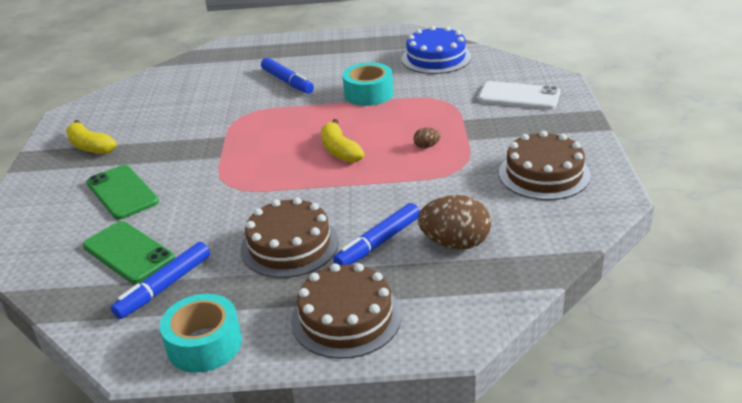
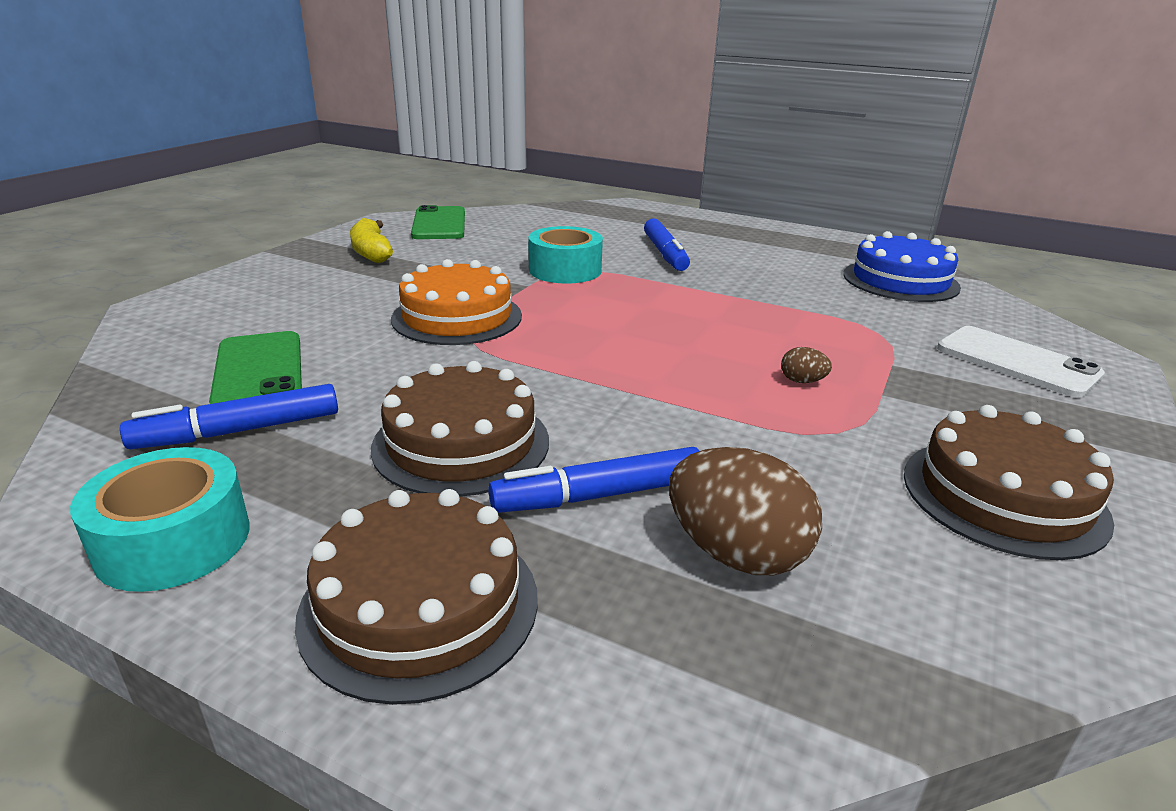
camera: 25 degrees right, 5 degrees down
green phone [86,165,159,220] -> green phone moved to [411,205,465,239]
yellow banana [321,119,365,163] -> none
turquoise tape [343,62,393,106] -> turquoise tape moved to [528,226,603,284]
none -> orange cake [391,259,522,345]

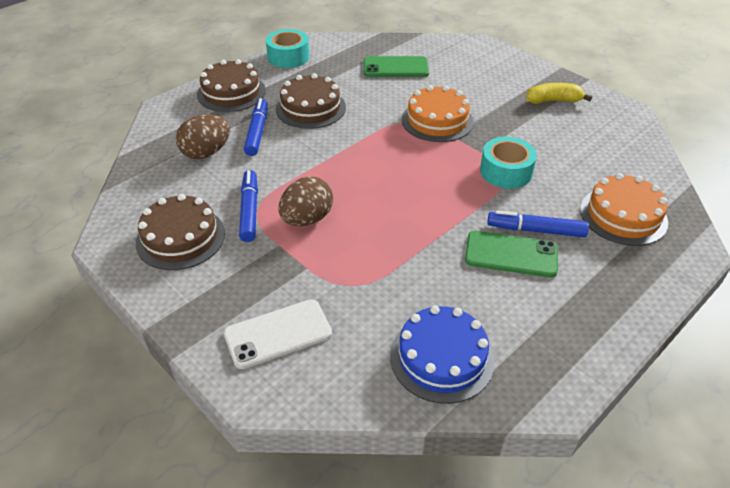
camera: 110 degrees right, 15 degrees up
blue marker [120,384,338,449] -> blue marker moved to [239,170,258,242]
green phone [411,205,465,239] -> green phone moved to [465,231,558,278]
brown egg [781,347,832,383] -> brown egg [279,176,333,226], size x2.21
none -> orange cake [580,173,668,246]

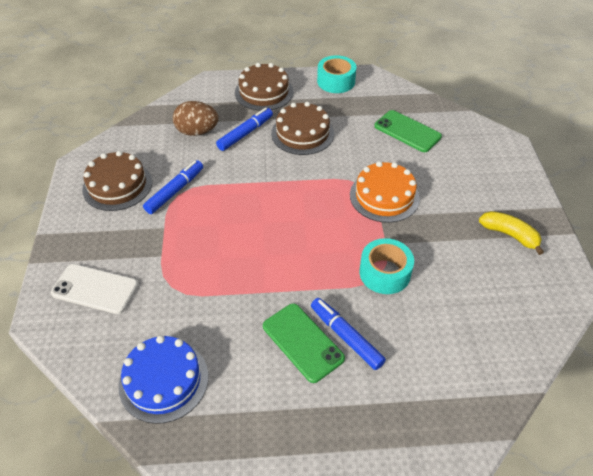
camera: 40 degrees right, 5 degrees up
brown egg [279,176,333,226] -> none
orange cake [580,173,668,246] -> none

